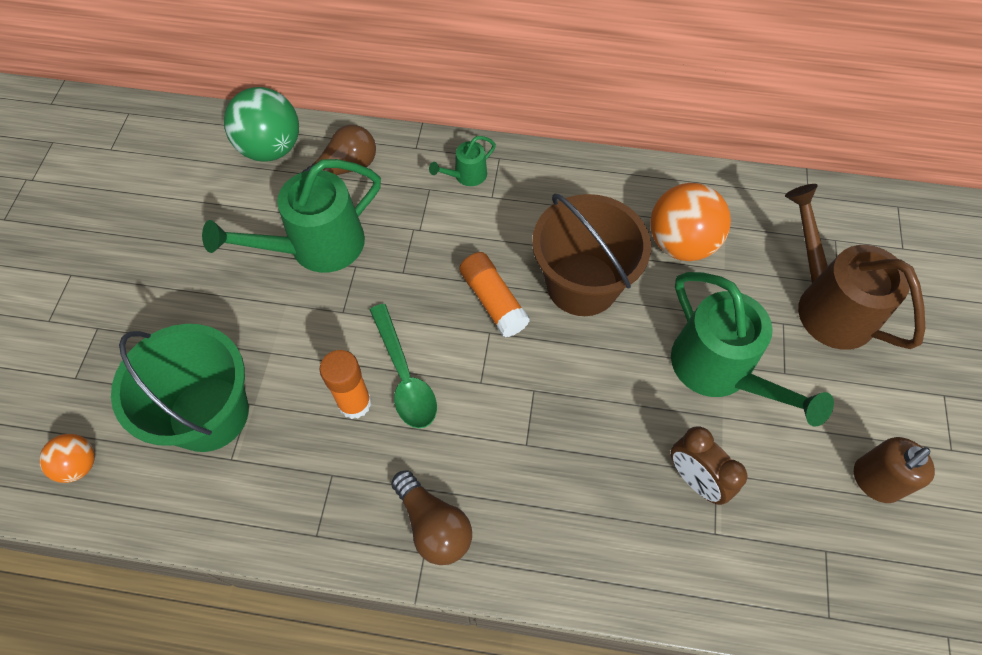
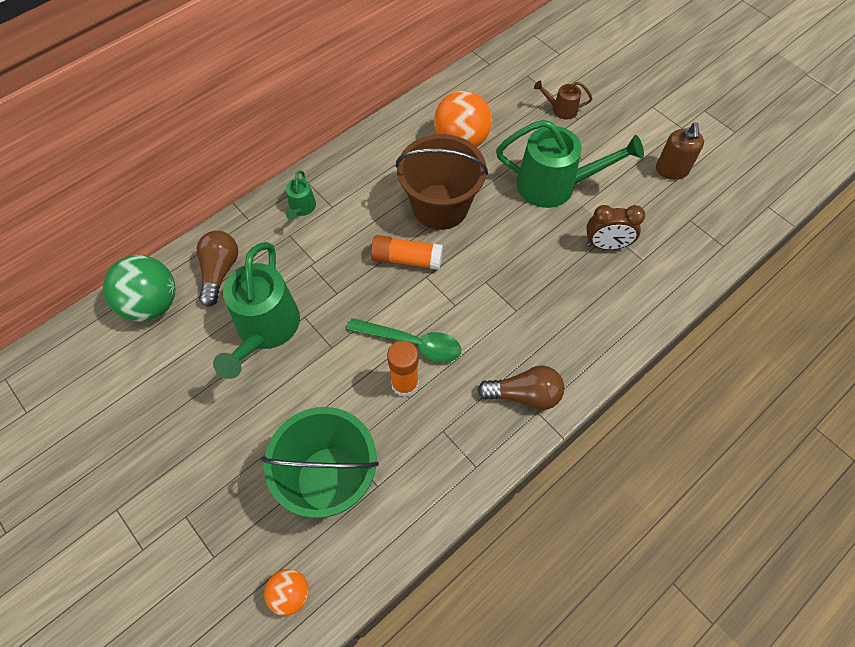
camera: 50 degrees left, 0 degrees up
brown watering can [785,184,925,350] -> brown watering can [534,81,592,120], size x0.46

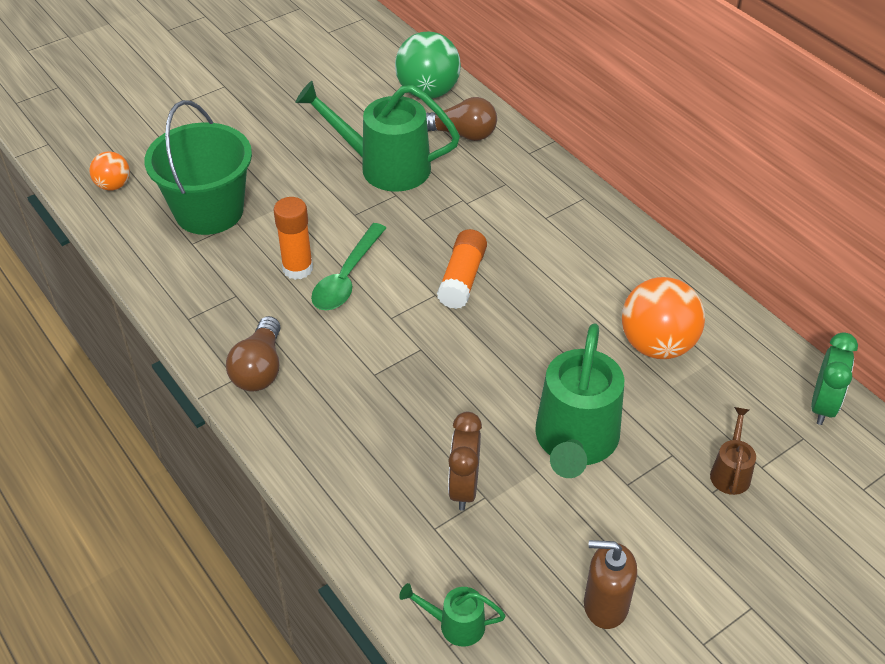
camera: 95 degrees right, 15 degrees down
green watering can [286,170,316,220] -> green watering can moved to [399,583,506,647]
brown bucket [396,134,488,230] -> none
none -> green clock [811,332,858,425]

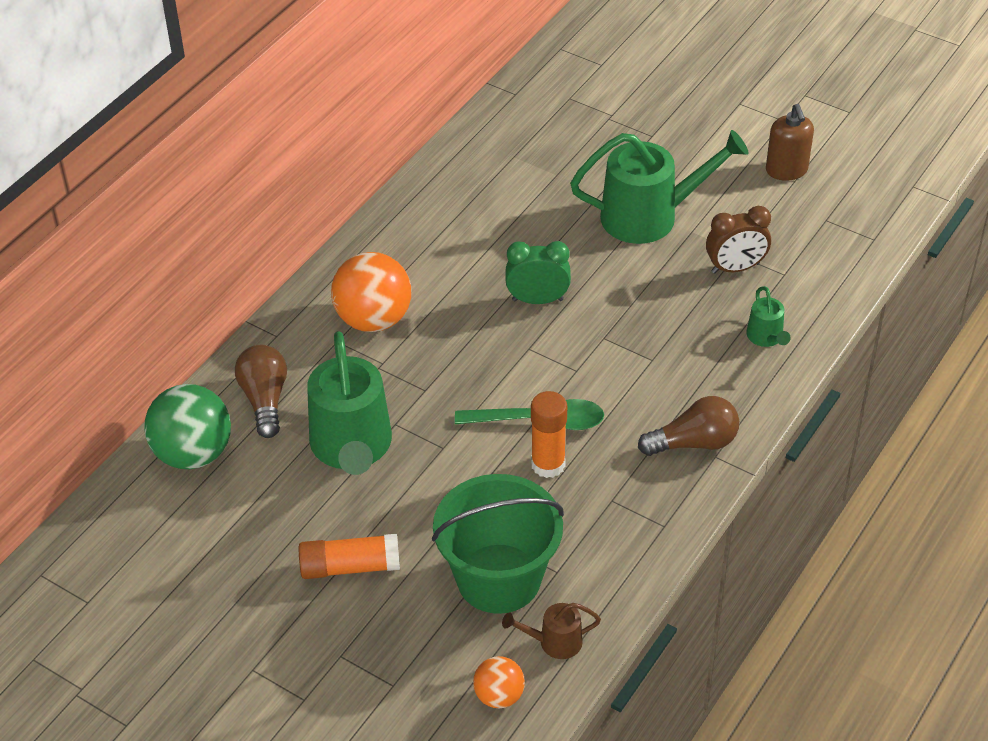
camera: 110 degrees left, 0 degrees up
green watering can [399,583,506,647] -> green watering can moved to [746,286,790,347]
orange glue stick [437,229,487,309] -> orange glue stick moved to [299,534,400,579]
orange ball [622,277,705,359] -> orange ball moved to [331,252,411,332]
brown watering can [710,407,756,495] -> brown watering can moved to [502,603,601,659]
green clock [811,332,858,425] -> green clock moved to [505,241,571,304]

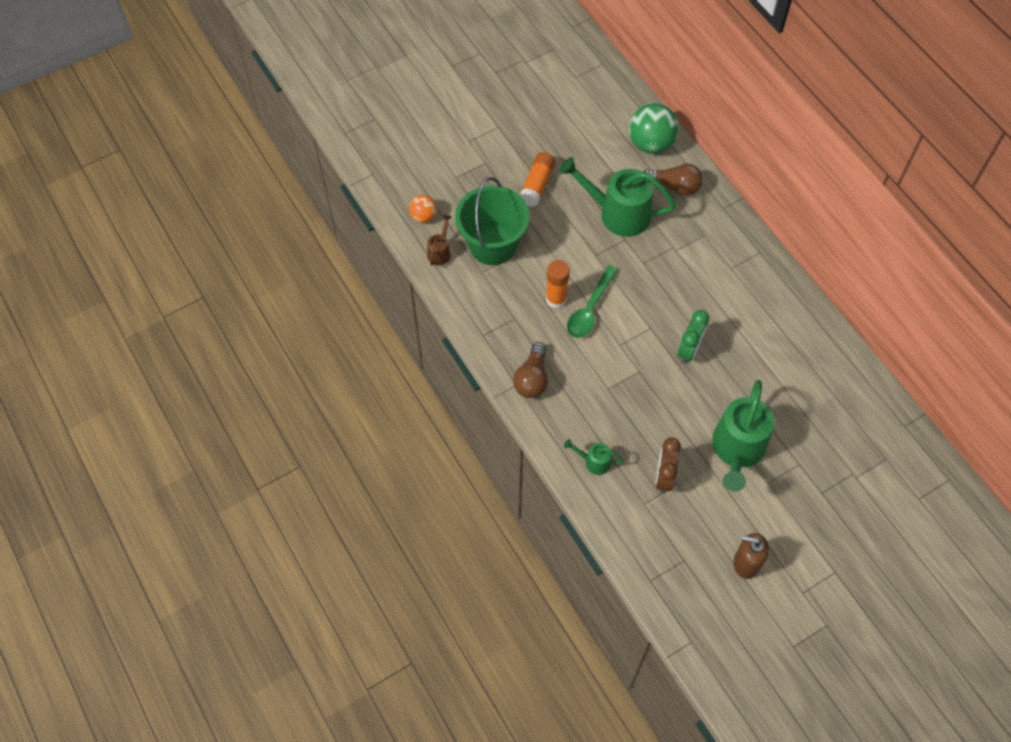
camera: 115 degrees right, 15 degrees up
orange ball [331,252,411,332] -> none

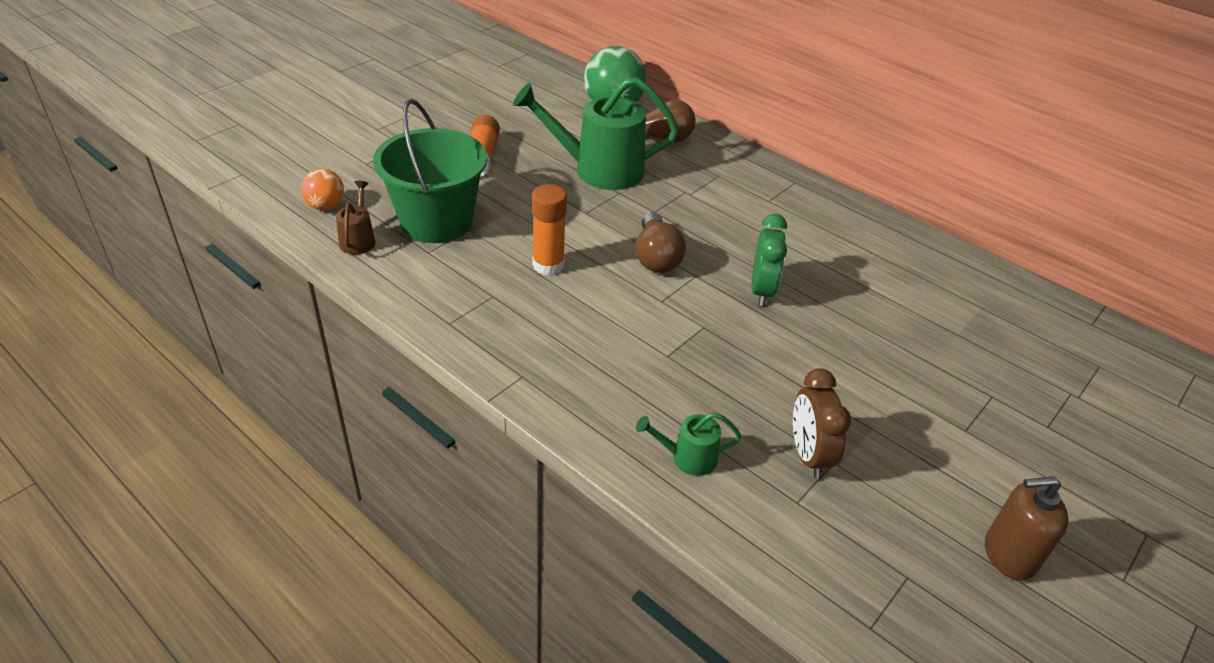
camera: 20 degrees left, 20 degrees down
brown light bulb [513,342,548,398] -> brown light bulb moved to [635,212,686,273]
green spoon [567,265,618,338] -> none
green watering can [712,380,775,492] -> none

